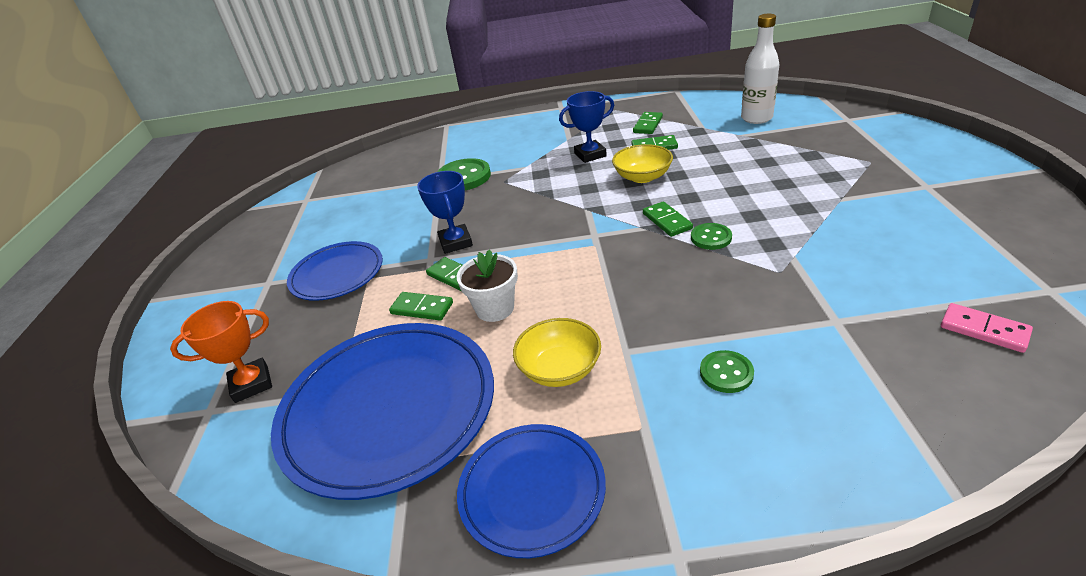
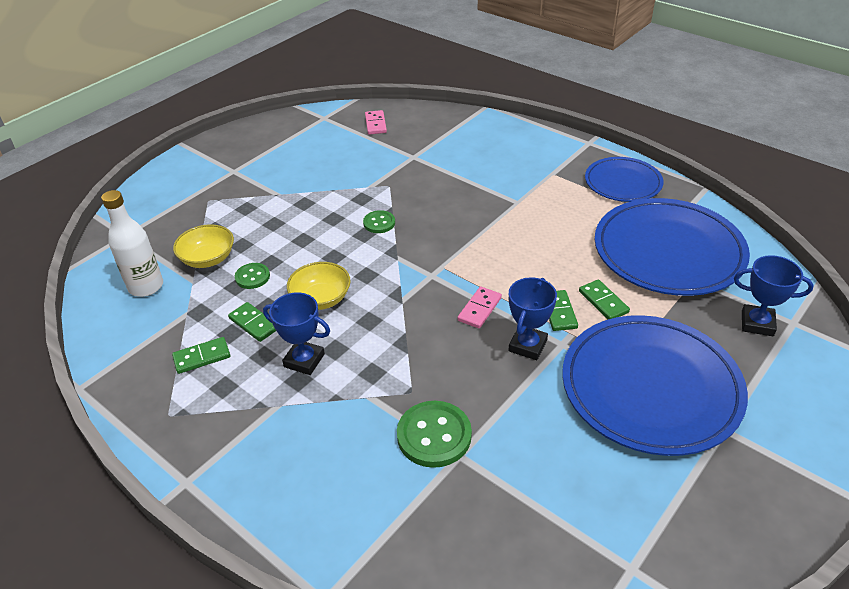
camera: 140 degrees left, 5 degrees up
orange trophy [170,301,272,403] -> blue trophy [734,255,814,336]
blue plate [287,241,383,301] -> blue plate [562,315,748,456], size x1.74
white flower pot [457,250,518,322] -> none
yellow bowl [513,318,601,387] -> yellow bowl moved to [173,224,234,268]
green domino [643,201,693,237] -> none
green button [700,350,754,393] -> green button moved to [235,263,270,289]
none -> pink domino [458,287,502,329]

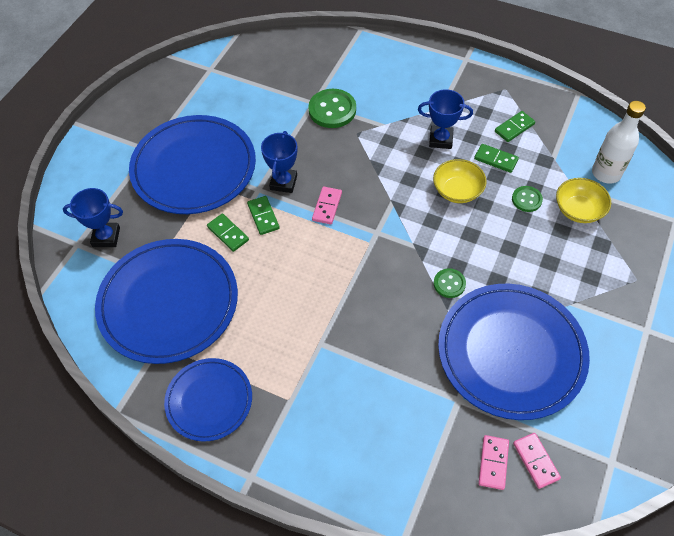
camera: 165 degrees right, 15 degrees up
none -> blue plate [438,284,590,420]
none -> pink domino [478,435,509,490]

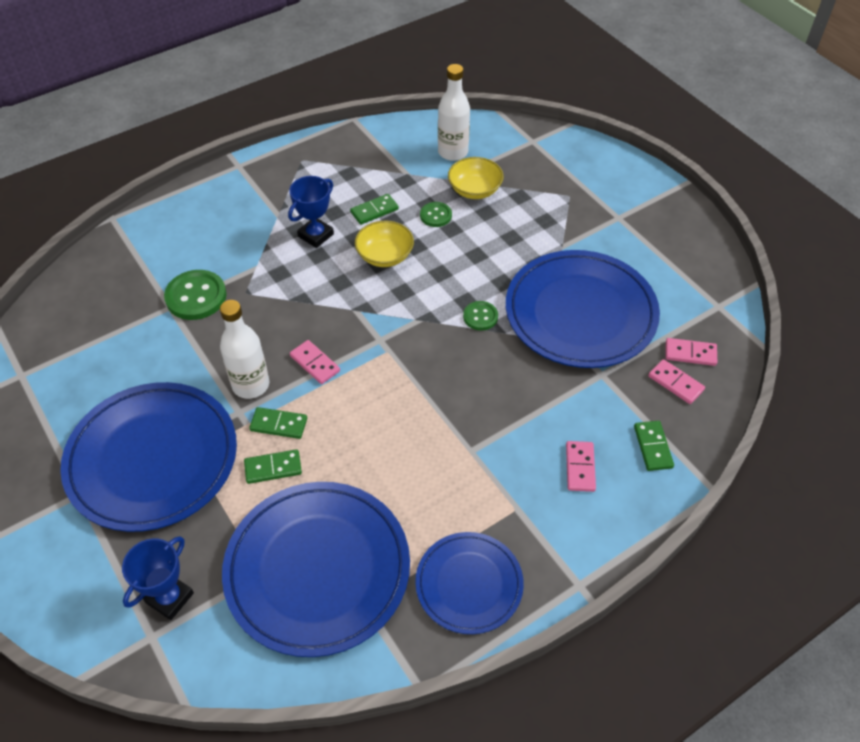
camera: 60 degrees left, 5 degrees down
blue trophy [261,131,298,193] -> white bottle [220,300,269,399]
green domino [495,111,535,142] -> green domino moved to [634,421,674,471]
none -> pink domino [566,441,596,492]

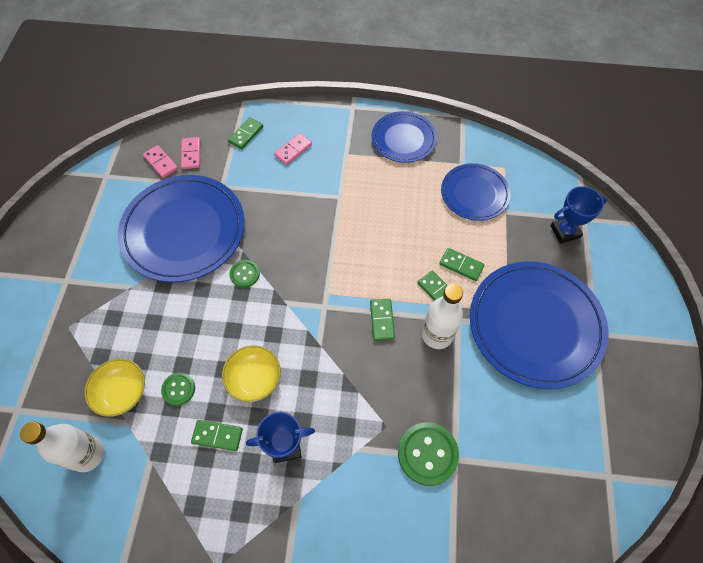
camera: 140 degrees left, 10 degrees up
blue plate [222,482,410,657] -> blue plate [441,163,511,221], size x0.57
pink domino [290,340,340,384] -> green domino [370,299,395,340]

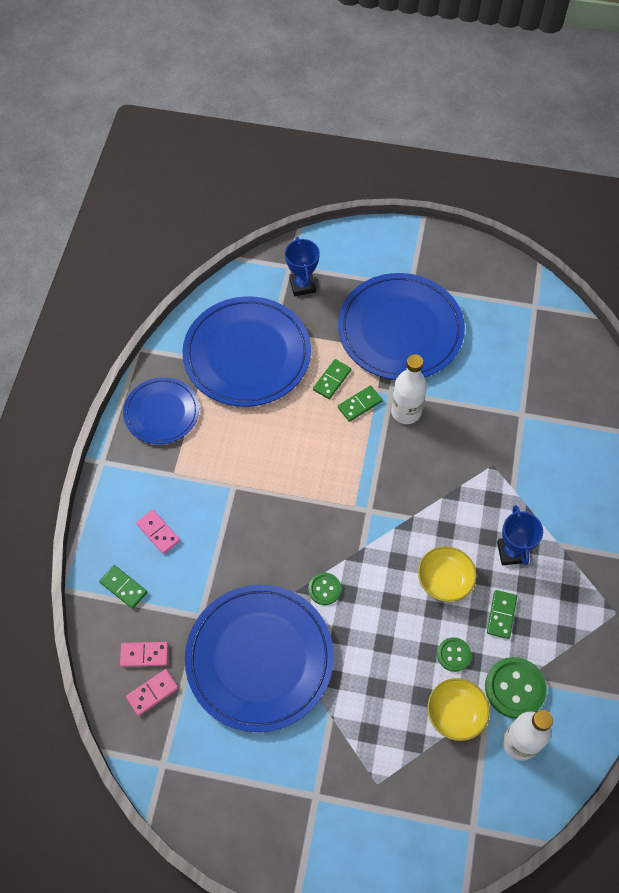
camera: 85 degrees left, 0 degrees up
green domino [370,299,395,340] -> none
green button [398,422,459,486] -> green button moved to [485,657,547,719]
blue plate [441,163,511,221] -> blue plate [182,296,311,407], size x1.74

